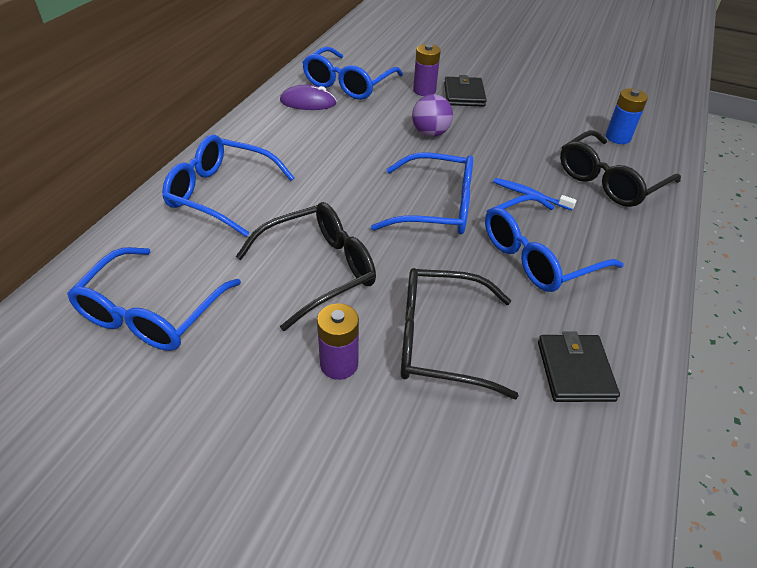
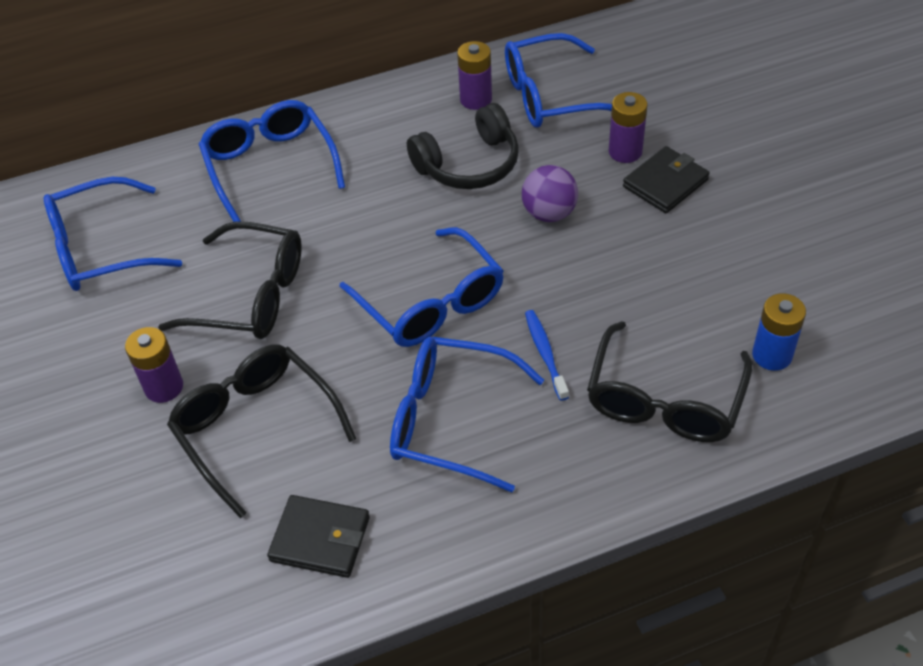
camera: 50 degrees right, 5 degrees up
purple mouse [280,85,337,110] -> purple battery [457,41,492,110]
black wallet [538,331,620,402] -> black wallet turned 60 degrees clockwise [267,495,370,578]
black glasses [560,130,681,207] -> black glasses turned 75 degrees counterclockwise [587,321,753,442]
none -> black headphones [407,103,519,189]

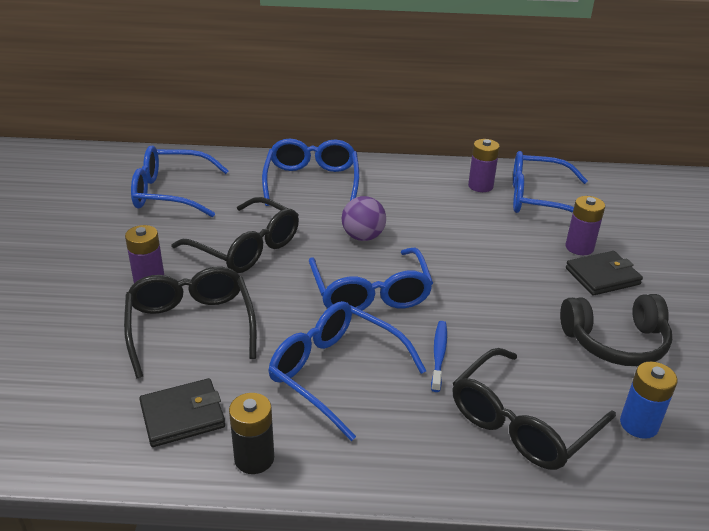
camera: 20 degrees right, 15 degrees down
black wallet [267,495,370,578] -> black wallet turned 60 degrees counterclockwise [139,378,225,447]
black headphones [407,103,519,189] -> black headphones moved to [560,294,672,366]
purple ball [522,165,578,222] -> purple ball moved to [342,196,386,241]
none -> black battery [229,393,274,474]

